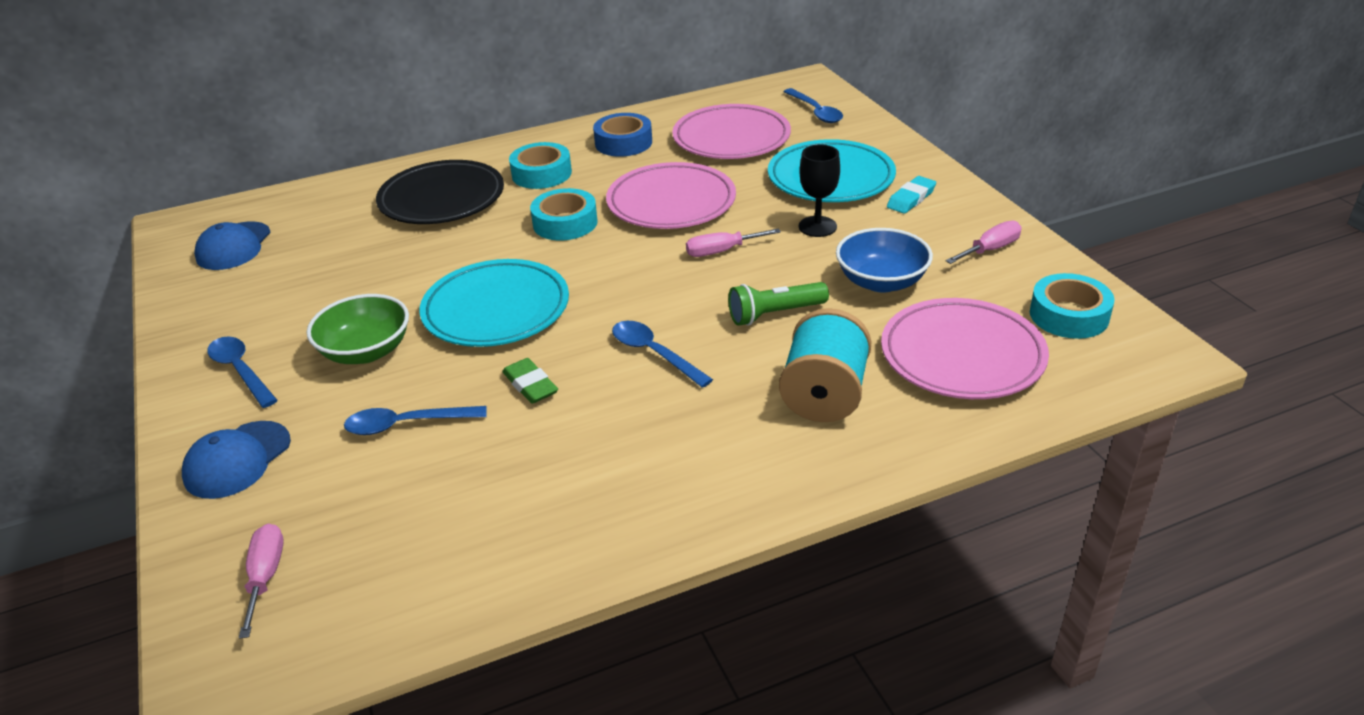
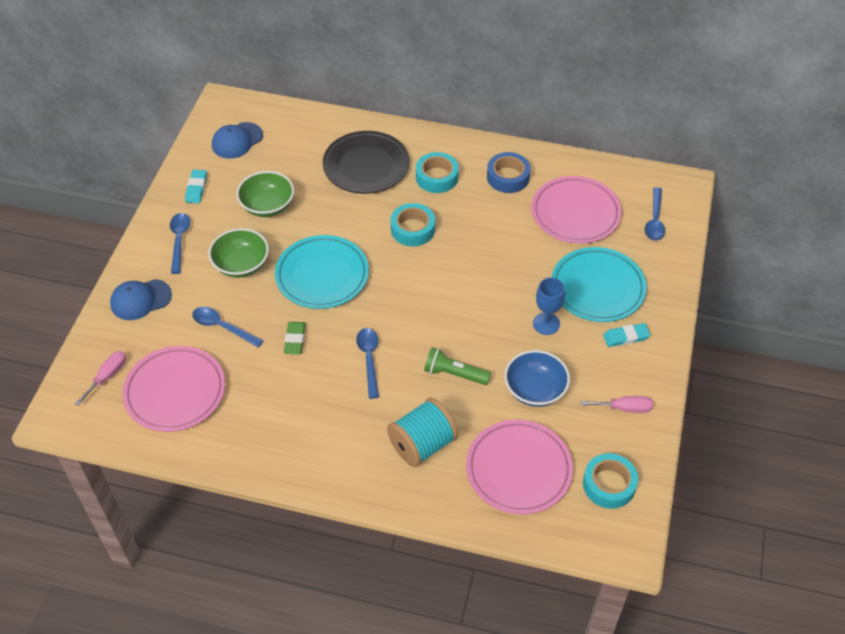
camera: 35 degrees right, 15 degrees up
pink plate [606,162,736,229] -> pink plate moved to [123,346,225,432]
pink screwdriver [686,228,781,257] -> none
black goblet [799,144,840,237] -> blue goblet [533,278,565,335]
none -> turquoise eraser [185,170,207,203]
none -> green bowl [236,171,294,217]

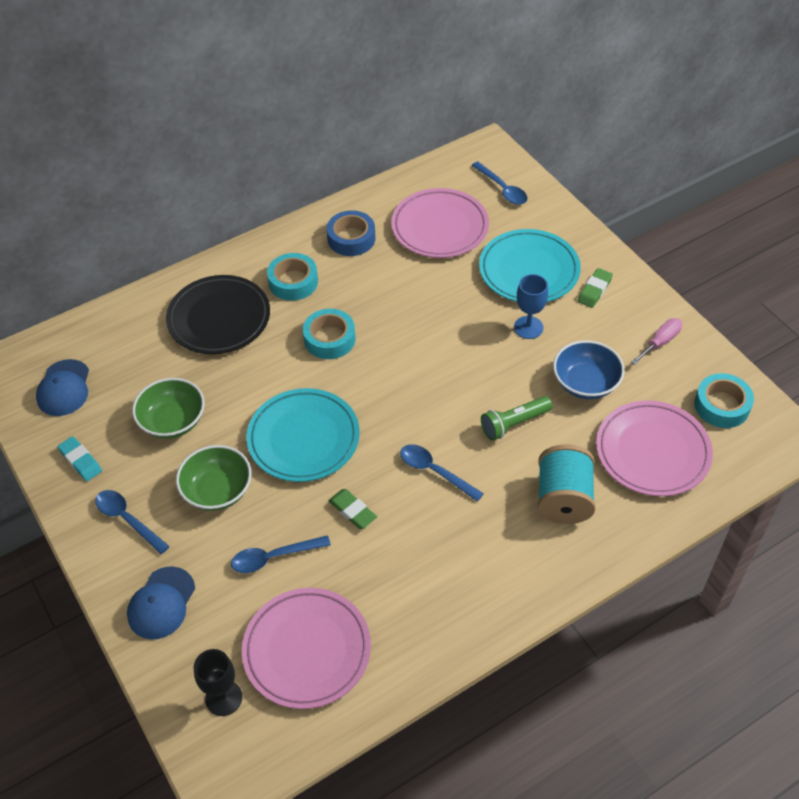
camera: 45 degrees left, 0 degrees up
pink screwdriver [75,351,126,406] -> black goblet [194,649,242,716]
turquoise eraser [603,323,650,347] -> green eraser [578,268,613,308]

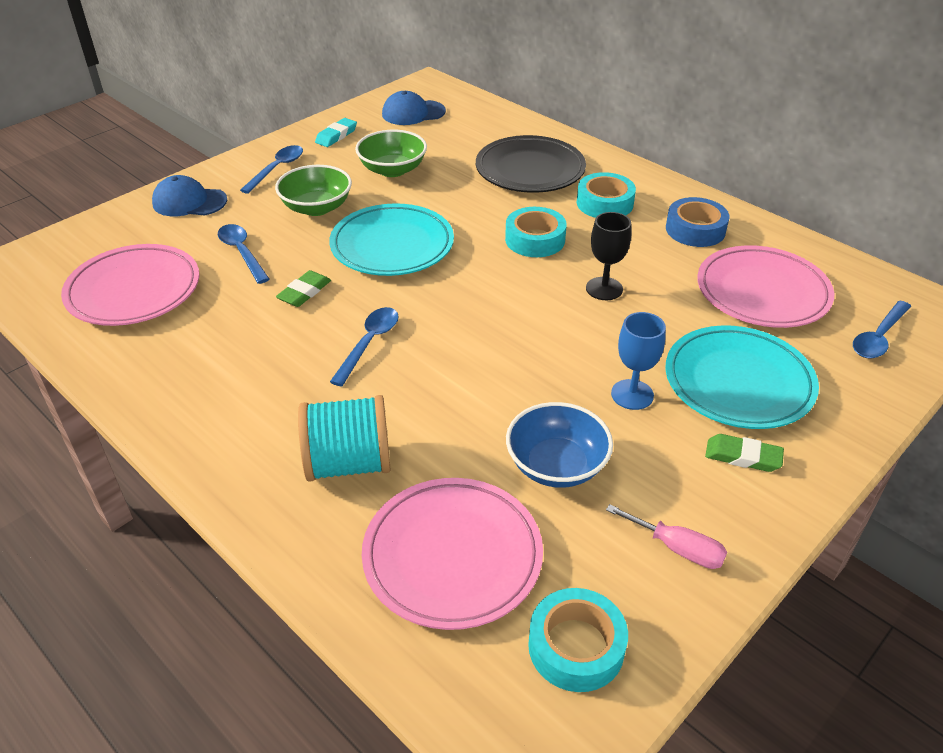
camera: 75 degrees right, 10 degrees down
black goblet [194,649,242,716] -> black goblet moved to [586,212,631,300]
green flashlight [481,396,553,441] -> none

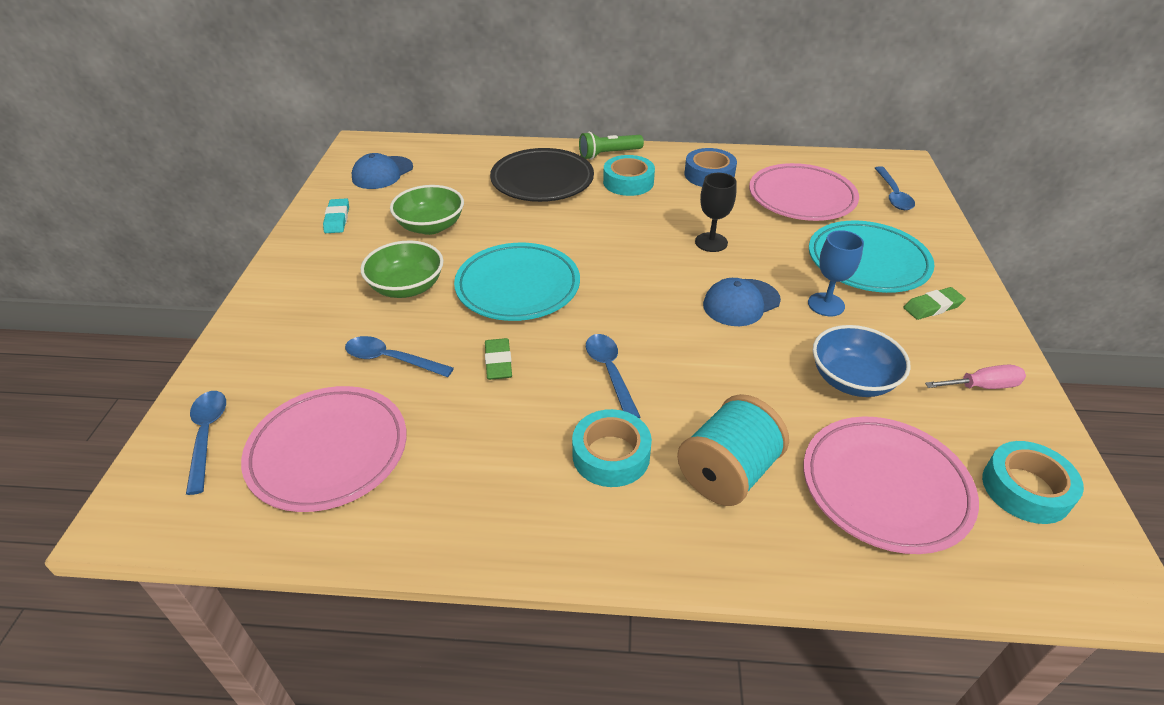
camera: 40 degrees left, 0 degrees up
blue cap [152,175,227,216] -> blue cap moved to [703,278,781,326]
blue spoon [240,145,303,194] -> blue spoon moved to [186,391,226,495]
turquoise tape [505,207,567,257] -> turquoise tape moved to [572,409,652,487]
none -> green flashlight [579,132,644,160]

